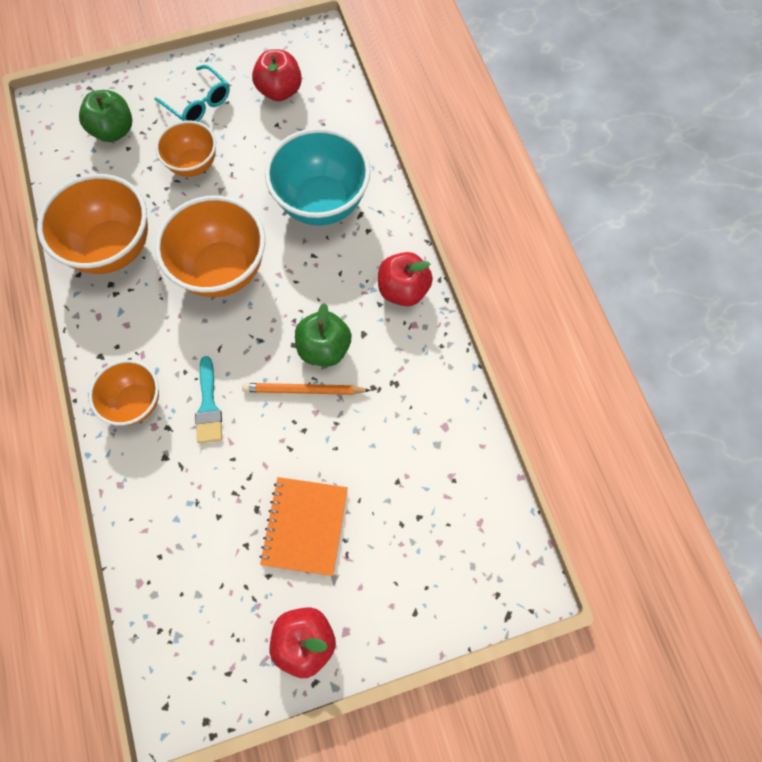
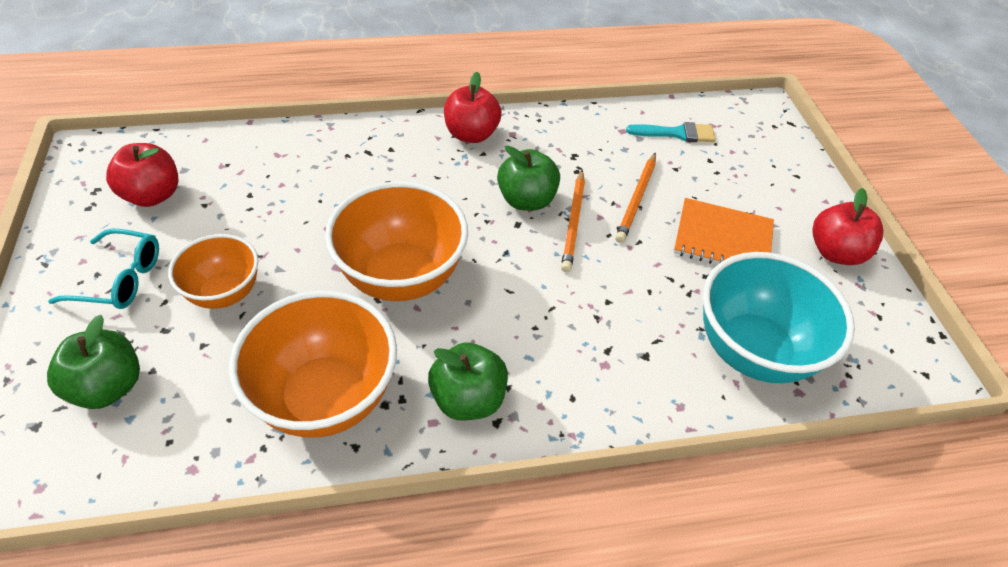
camera: 85 degrees left, 20 degrees down
orange bowl [89,360,159,426] -> none
turquoise glasses [154,65,230,122] -> turquoise glasses turned 45 degrees clockwise [48,229,159,309]
turquoise brush [195,356,222,443] -> turquoise brush moved to [626,122,716,142]
turquoise bowl [265,128,370,226] -> turquoise bowl moved to [703,252,855,383]
none -> green apple [428,342,508,420]
none -> orange pencil [615,152,656,243]

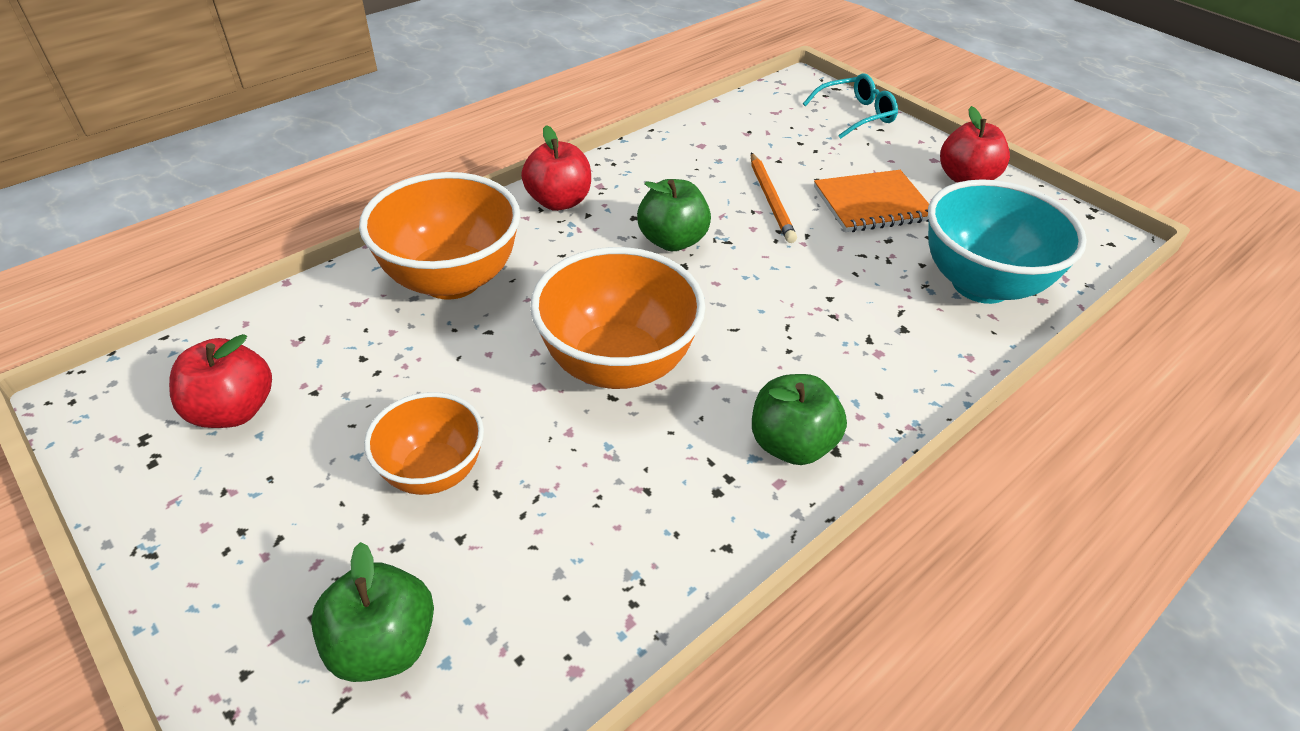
camera: 30 degrees left, 5 degrees down
turquoise glasses [48,229,159,309] -> turquoise glasses moved to [803,74,898,139]
orange bowl [229,290,397,438] -> orange bowl moved to [359,172,520,300]
orange pencil [561,170,585,272] -> none
turquoise brush [626,122,716,142] -> none

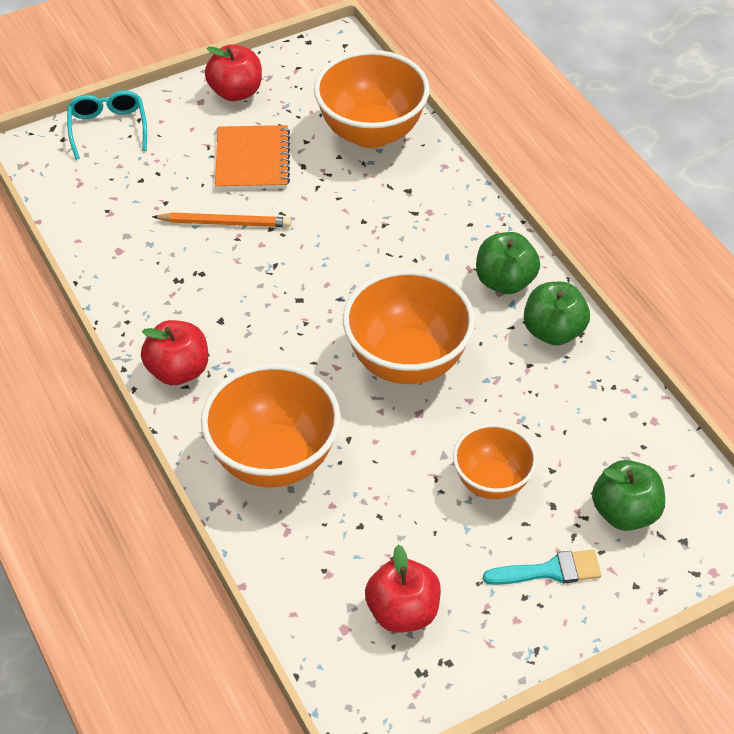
camera: 75 degrees left, 5 degrees up
green apple [637,179,711,251] -> green apple moved to [524,282,590,345]
turquoise bowl [928,179,1087,304] -> orange bowl [314,50,430,148]
none -> turquoise brush [483,550,601,585]

